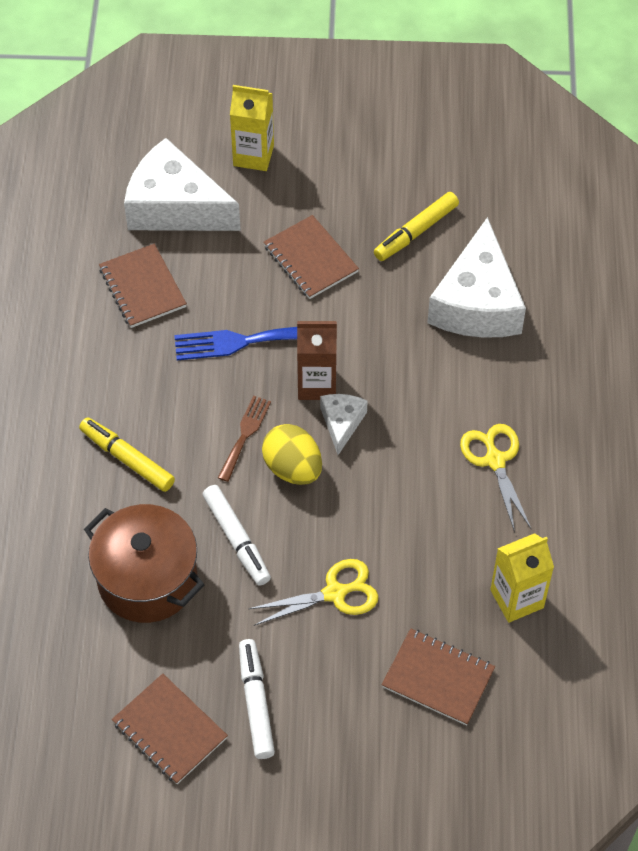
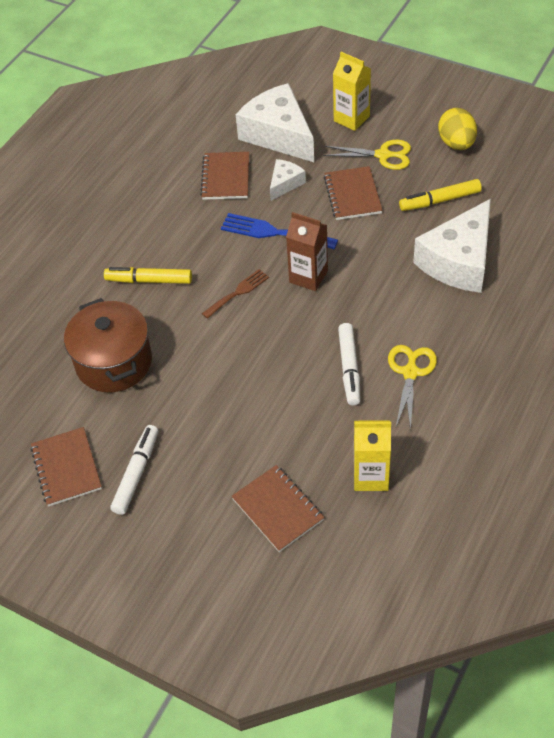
camera: 30 degrees right, 5 degrees down
yellow marker [79,417,175,492] -> yellow marker turned 60 degrees counterclockwise [104,267,192,284]
white marker [203,485,271,586] -> white marker moved to [338,323,360,405]
yellow scissors [248,559,378,626] -> yellow scissors moved to [324,140,411,170]
yellow egg [262,424,322,485] -> yellow egg moved to [438,108,477,150]
white cheese [320,394,368,455] -> white cheese moved to [270,159,306,201]

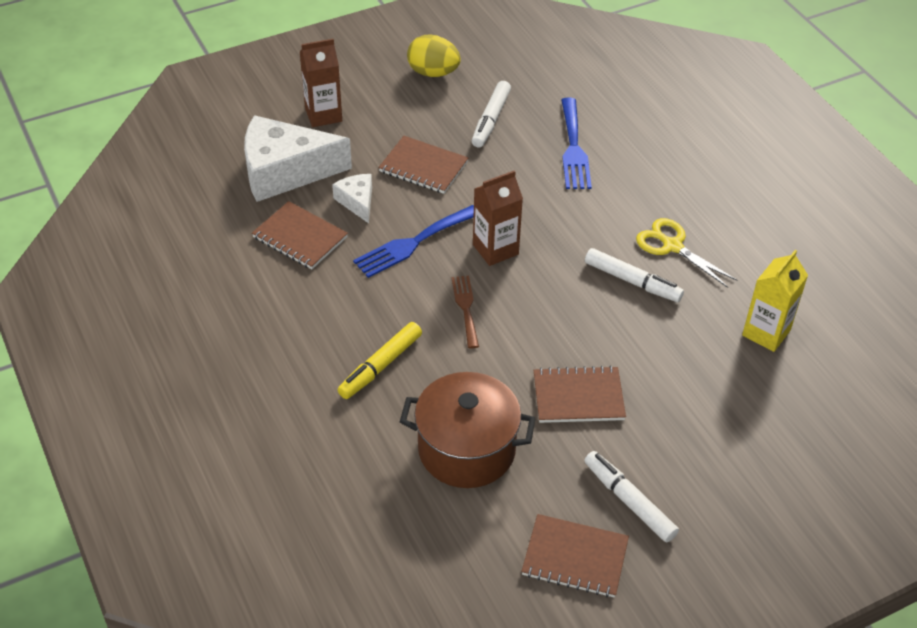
camera: 60 degrees left, 5 degrees down
brown notebook [231,465,324,552] -> brown notebook moved to [534,365,626,423]
yellow scissors [324,140,411,170] -> none
yellow carton [333,52,371,131] -> brown carton [300,39,342,127]
yellow marker [399,179,482,211] -> white marker [472,81,511,148]
white cheese [413,199,491,293] -> blue fork [561,98,592,189]

